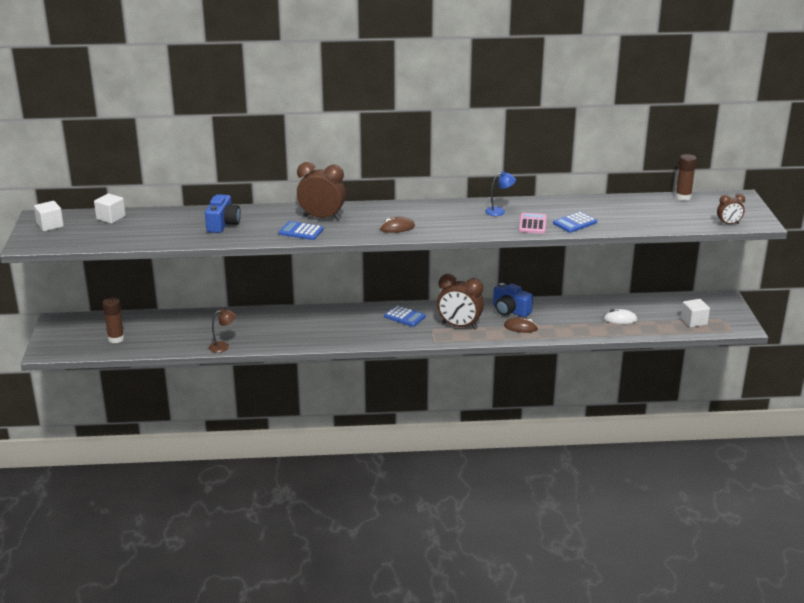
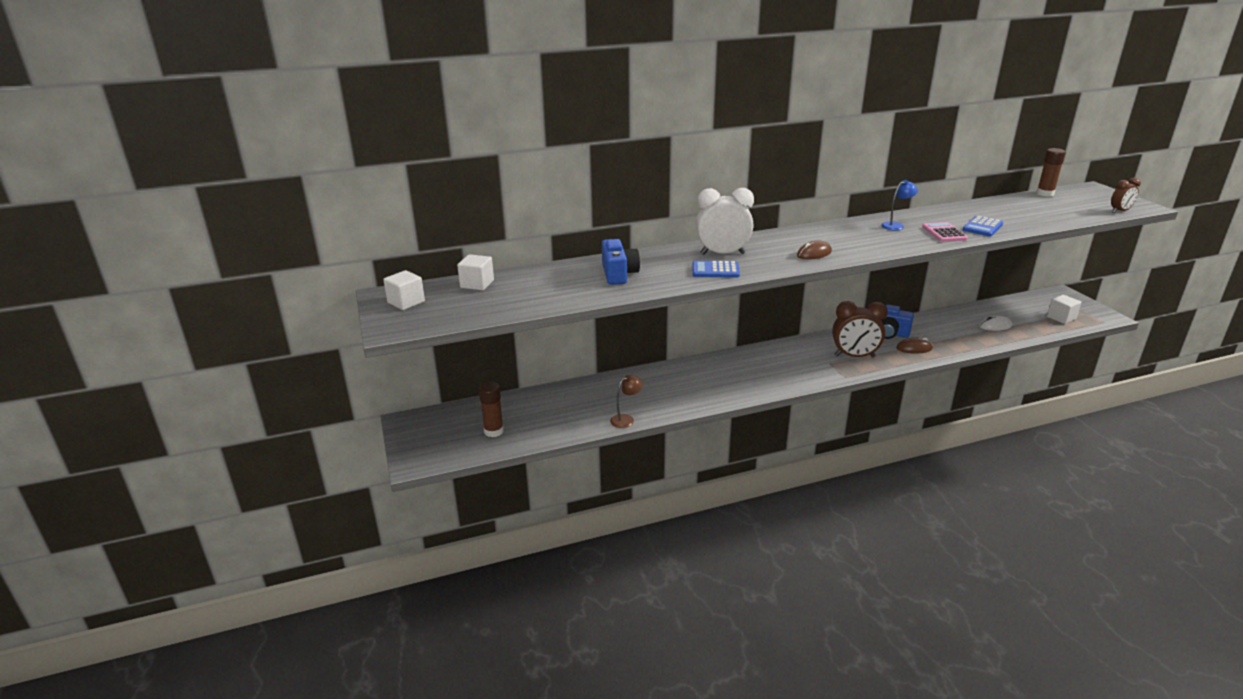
camera: 15 degrees left, 0 degrees up
brown clock [297,162,346,220] -> white clock [696,188,754,255]
blue calculator [384,305,426,327] -> none

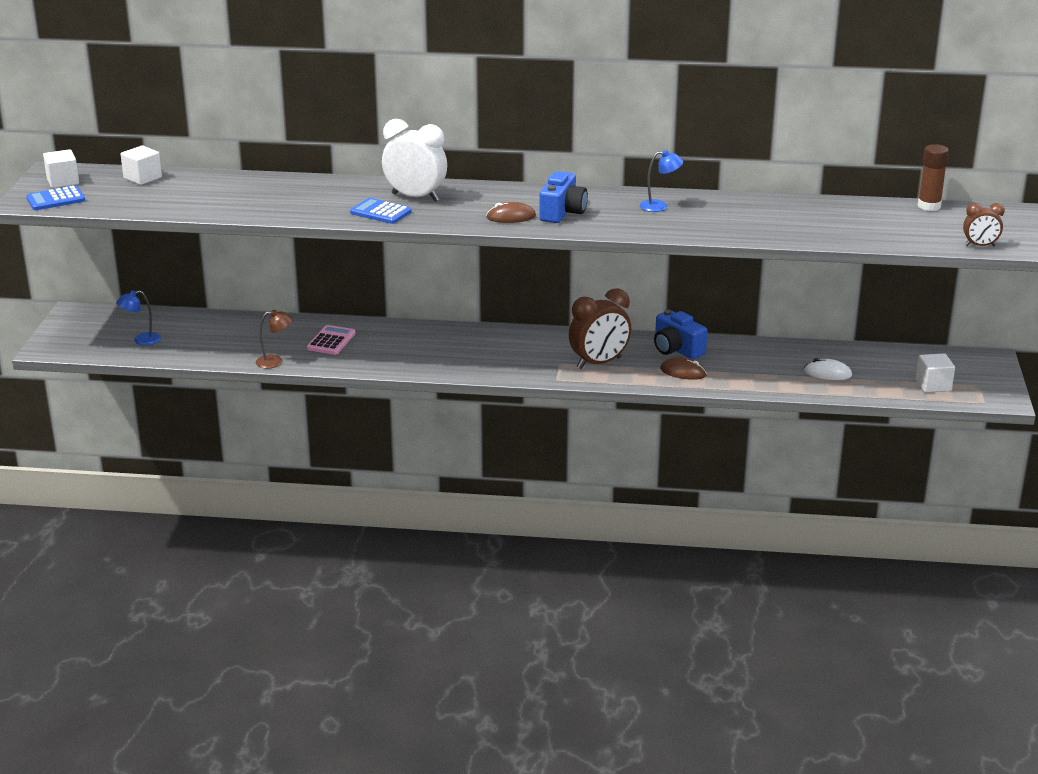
camera: 25 degrees right, 0 degrees up
brown glue stick [479,382,504,437] -> blue lamp [116,290,161,345]
blue camera [602,239,640,285] -> blue camera moved to [539,171,588,223]
brown clock [832,301,888,357] -> brown clock turned 60 degrees counterclockwise [569,288,631,369]
pink calculator [922,222,968,242] -> pink calculator moved to [307,325,356,355]
blue calculator [963,216,1003,236] -> blue calculator moved to [26,186,85,210]

